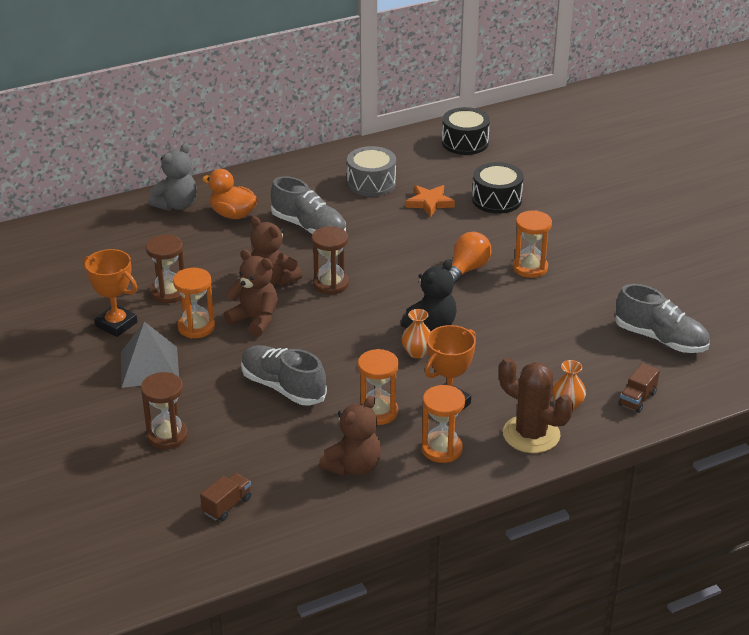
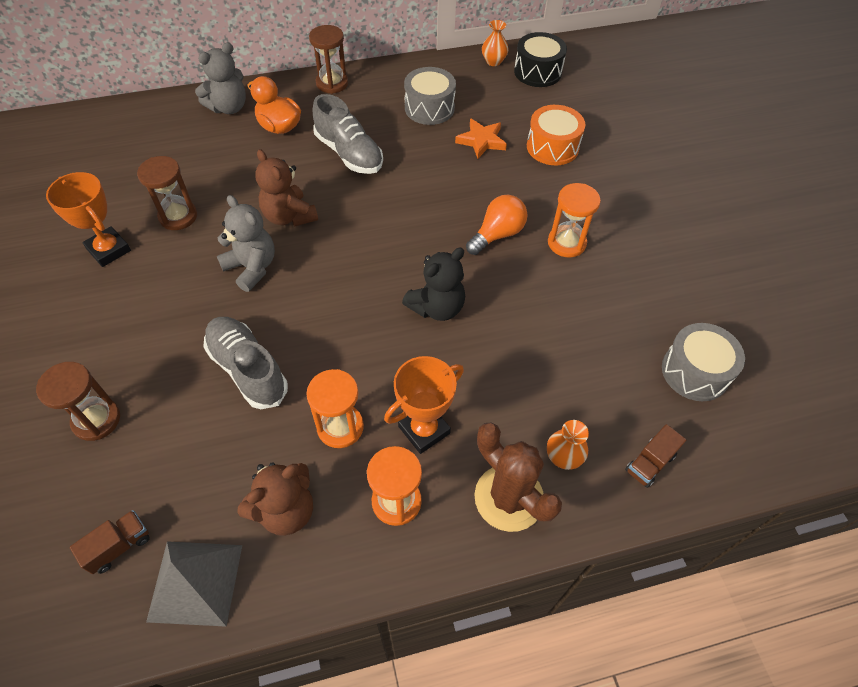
camera: 10 degrees right, 20 degrees up
grey pyramid [121,322,179,388] -> grey pyramid moved to [146,541,242,627]
orange hourglass [173,268,215,338] -> none
brown teddy bear [224,249,278,337] -> grey teddy bear [217,195,275,292]
brown hourglass [312,226,349,295] -> brown hourglass moved to [309,25,348,94]
orange vase [402,309,431,359] -> orange vase moved to [482,20,509,66]
black drum [472,162,524,214] -> orange drum [527,105,585,165]
grey shoe [616,284,710,353] -> grey drum [662,323,745,401]

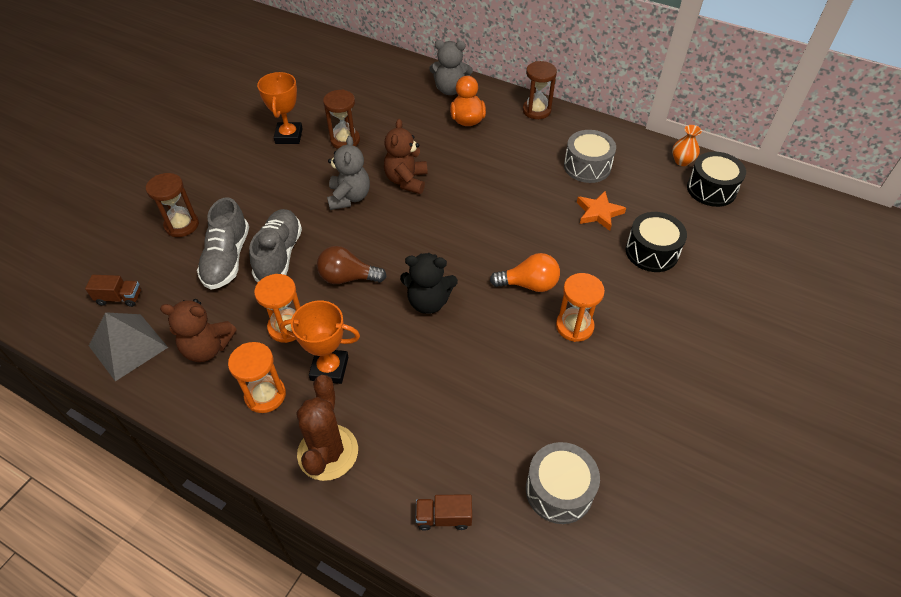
camera: 45 degrees right, 5 degrees down
grey shoe [313,94,383,174] -> grey shoe moved to [197,197,249,290]
orange drum [527,105,585,165] -> black drum [626,212,687,272]
orange vase [547,420,589,470] -> none
none -> brown light bulb [317,246,387,284]

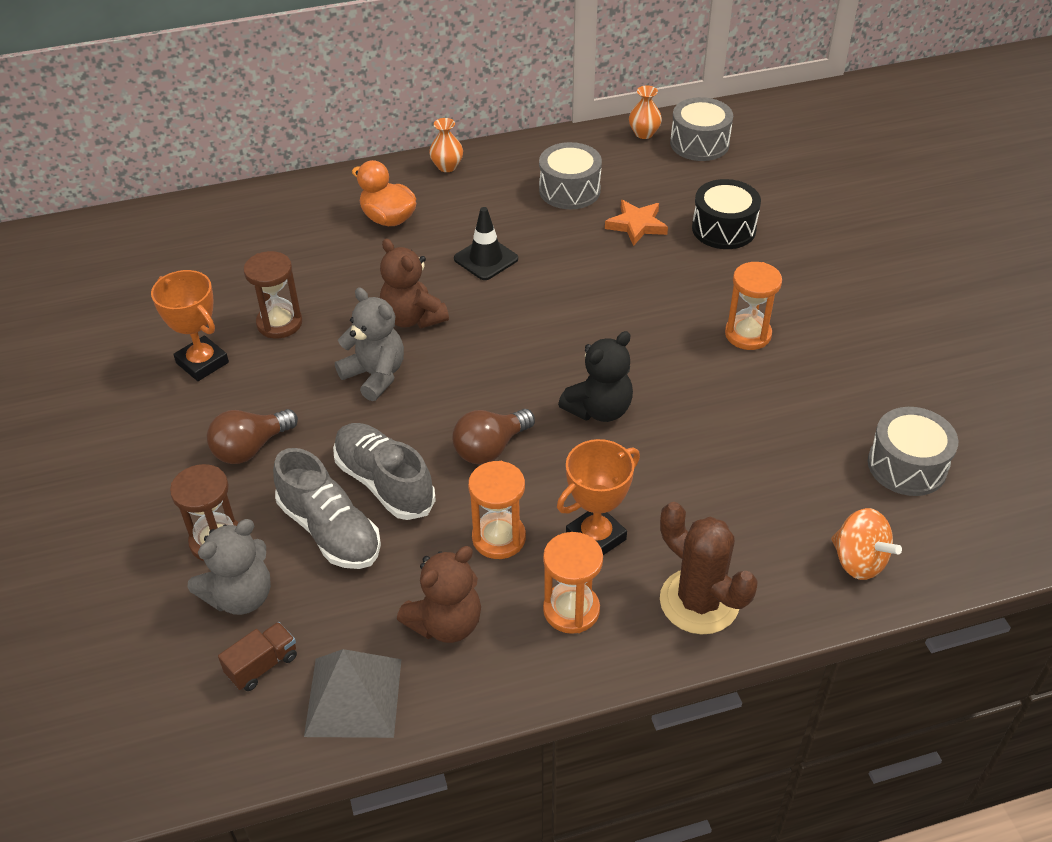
camera: 45 degrees left, 5 degrees down
brown truck [416,494,472,531] -> orange spinning top [831,508,902,580]
grey teddy bear [429,40,473,95] -> grey teddy bear moved to [188,519,271,615]
orange light bulb [490,253,560,292] -> none
brown hourglass [523,61,557,119] -> orange vase [429,118,463,172]
black drum [687,152,746,207] -> grey drum [670,97,733,161]
none -> brown light bulb [207,409,298,464]
none -> black traffic cone [454,207,518,280]

